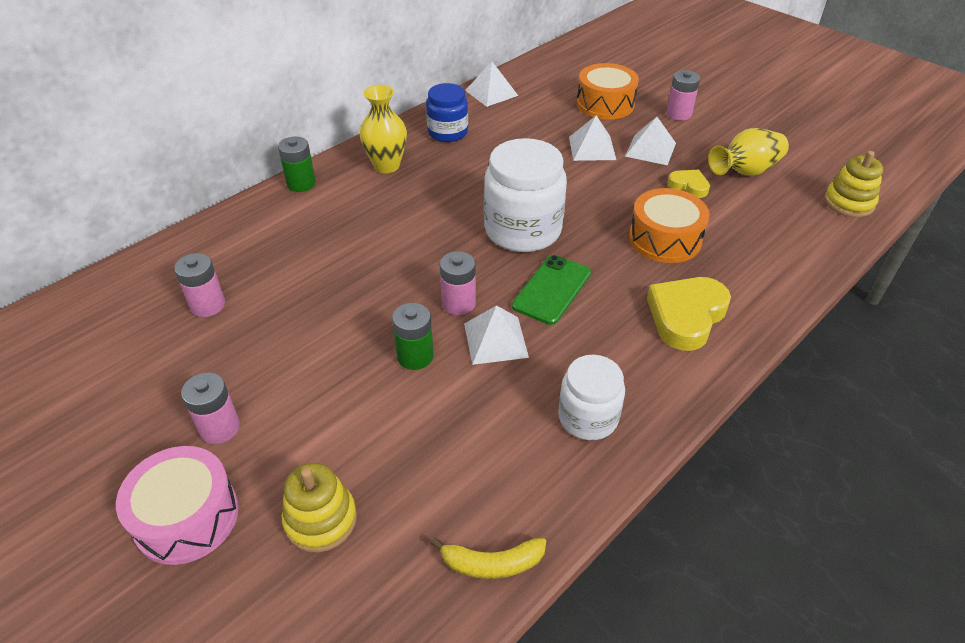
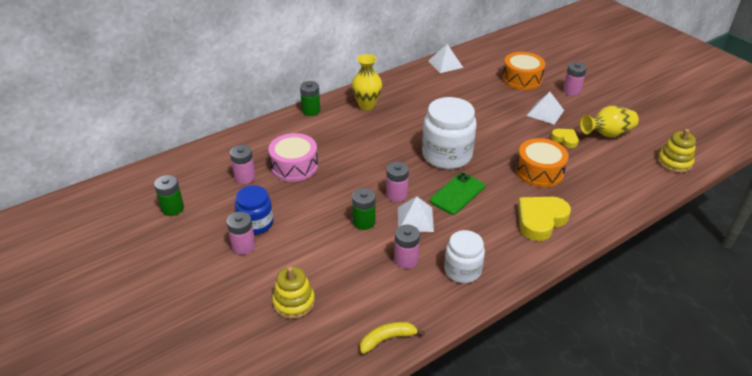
camera: 10 degrees right, 5 degrees down
pink drum [116,446,239,565] -> pink drum moved to [268,133,318,182]
blue jar [426,83,468,142] -> blue jar moved to [235,185,273,235]
yellow banana [430,537,546,579] -> yellow banana turned 150 degrees clockwise [360,322,425,354]
white pyramid [569,115,616,161] -> none
none -> green battery [154,175,184,216]
none -> pink battery [394,225,420,269]

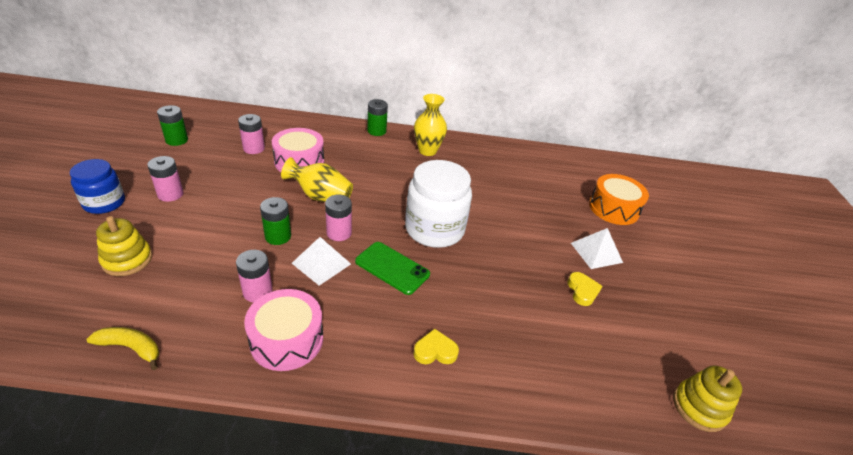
camera: 35 degrees right, 0 degrees up
blue jar [235,185,273,235] -> blue jar moved to [70,159,125,214]
white pyramid [428,44,463,73] -> none
green phone [430,173,485,215] -> green phone turned 45 degrees clockwise [355,242,430,295]
white jar [444,230,485,283] -> pink drum [244,289,323,371]
orange drum [516,138,569,187] -> none
yellow heart [518,197,571,241] -> yellow heart [413,329,459,364], size x0.55
pink battery [563,62,587,96] -> none
yellow vase [580,106,639,138] -> yellow vase moved to [281,157,353,202]

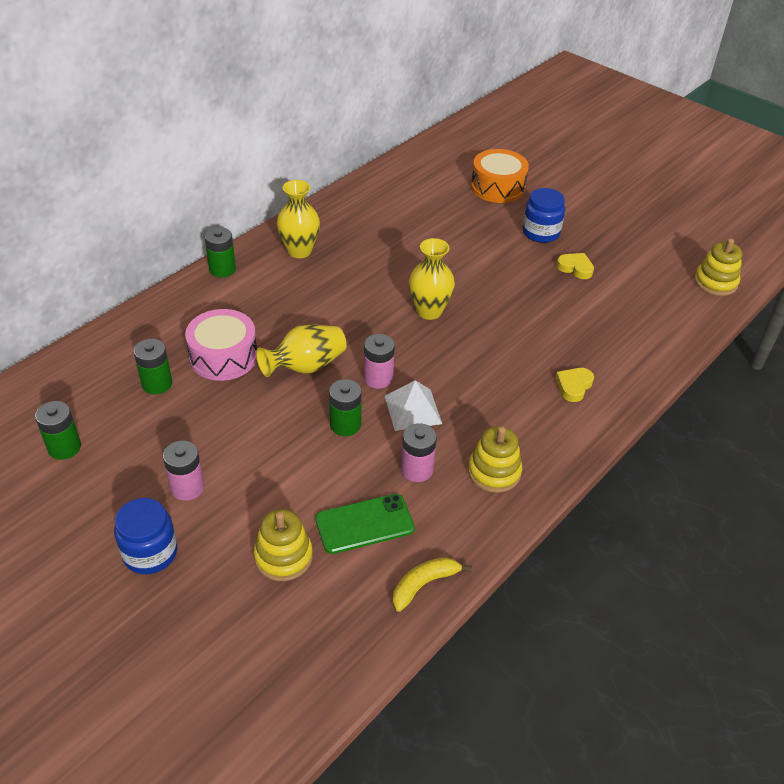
camera: 50 degrees left, 5 degrees up
pink battery [238,114,265,154] -> green battery [134,339,172,394]
pink drum [244,289,323,371] -> yellow stacking toy [468,426,522,493]
green phone [355,242,430,295] -> green phone moved to [315,494,415,554]
white jar [405,160,472,248] -> yellow vase [409,238,455,320]
white pyramid [571,228,623,269] -> blue jar [522,188,565,243]

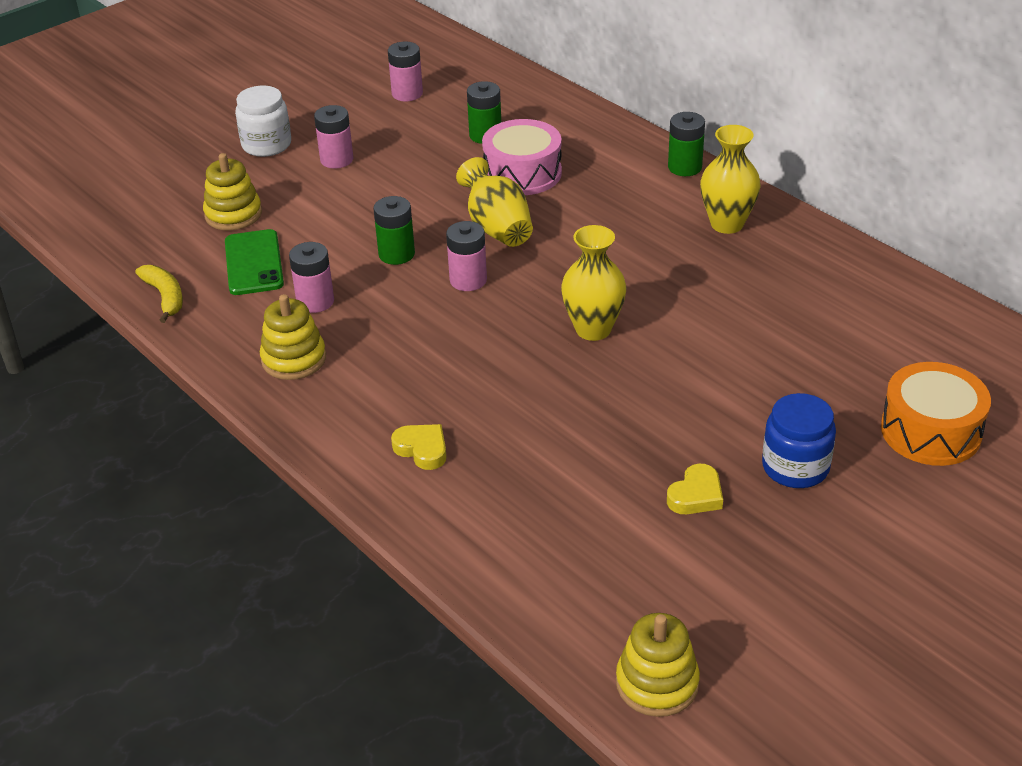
camera: 100 degrees right, 5 degrees down
green battery [35,401,81,460] -> pink battery [388,42,423,101]
blue jar [114,498,177,574] -> white jar [235,86,291,157]
white pyramid [385,380,442,431] -> none

